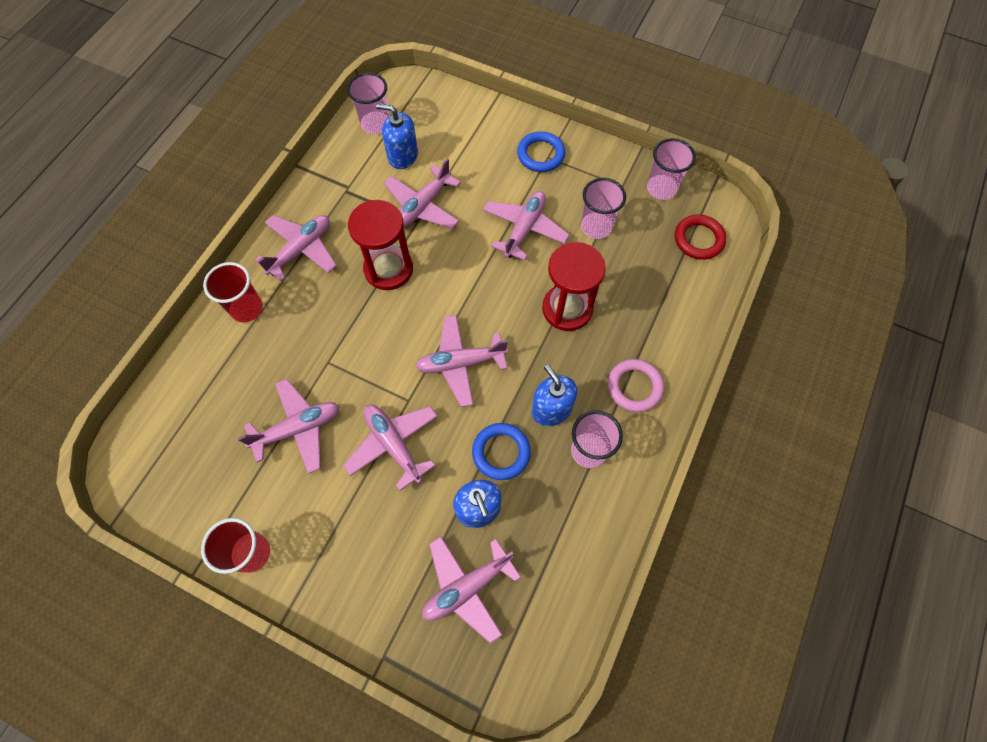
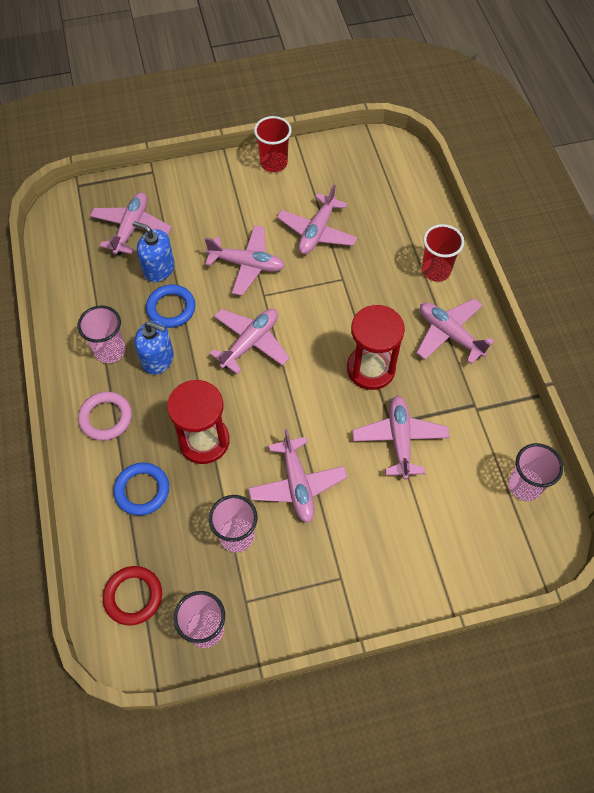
camera: 140 degrees right, 5 degrees down
pink plane [255,215,337,281] -> pink plane turned 135 degrees clockwise [416,298,495,364]
blue soap dispenser [376,104,418,169] -> none
blue ring [517,131,565,172] -> blue ring moved to [113,462,169,516]

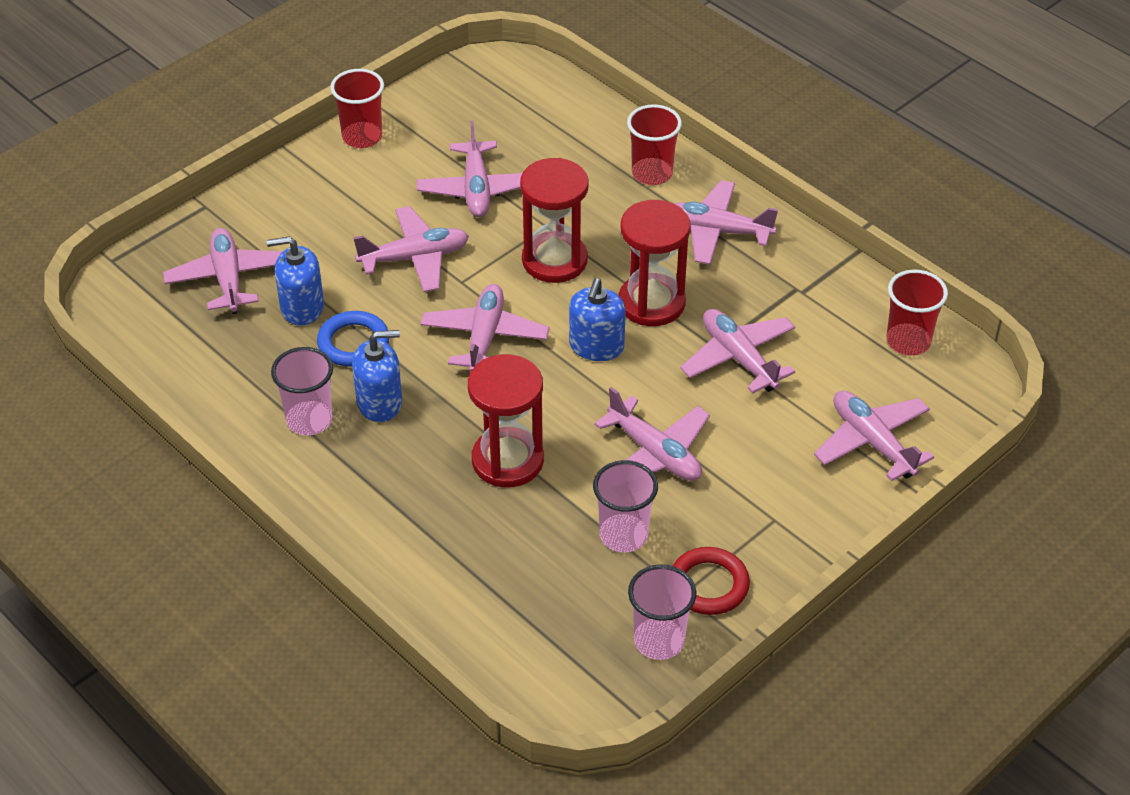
camera: 30 degrees left, 15 degrees down
pink ring [78,392,132,441] -> none
red ring [103,566,162,626] -> red ring moved to [673,547,750,615]
blue ring [113,462,169,516] -> none
pink cup [508,443,563,501] -> red cup [886,269,948,356]
none -> red hourglass [520,158,589,283]
none -> blue soap dispenser [569,278,626,361]
none -> pink plane [814,391,934,481]

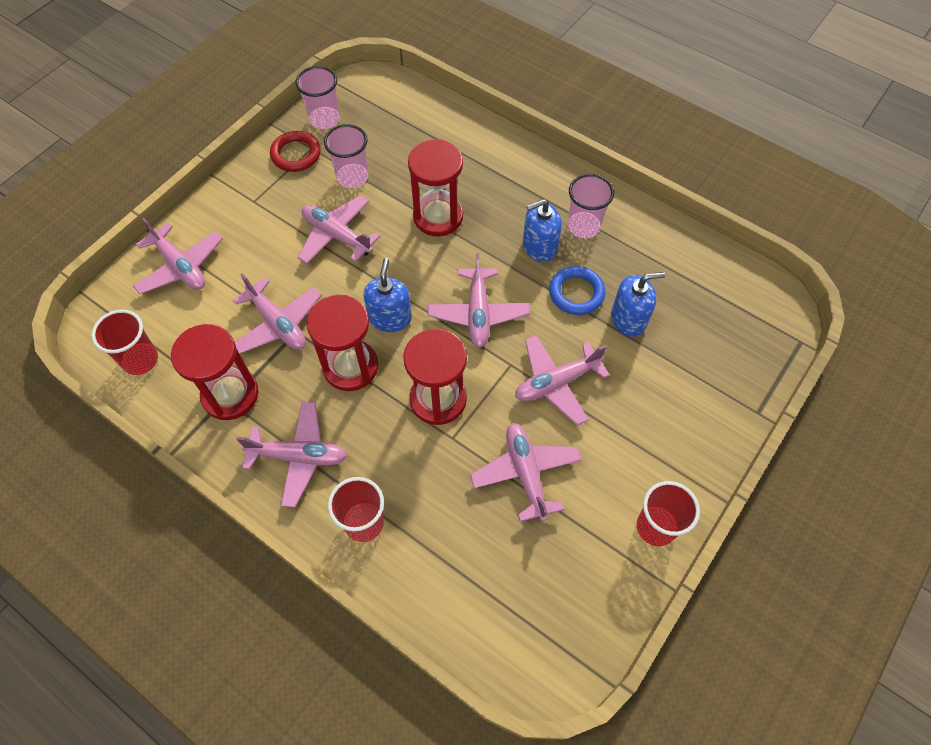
camera: 170 degrees right, 15 degrees up
pink plane [163,228,283,314] -> none
none -> red hourglass [171,324,259,420]

